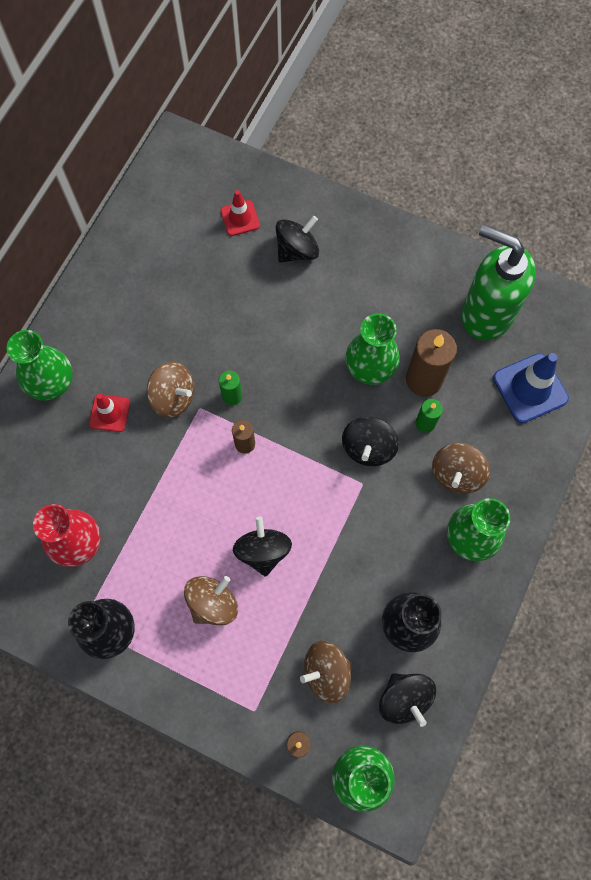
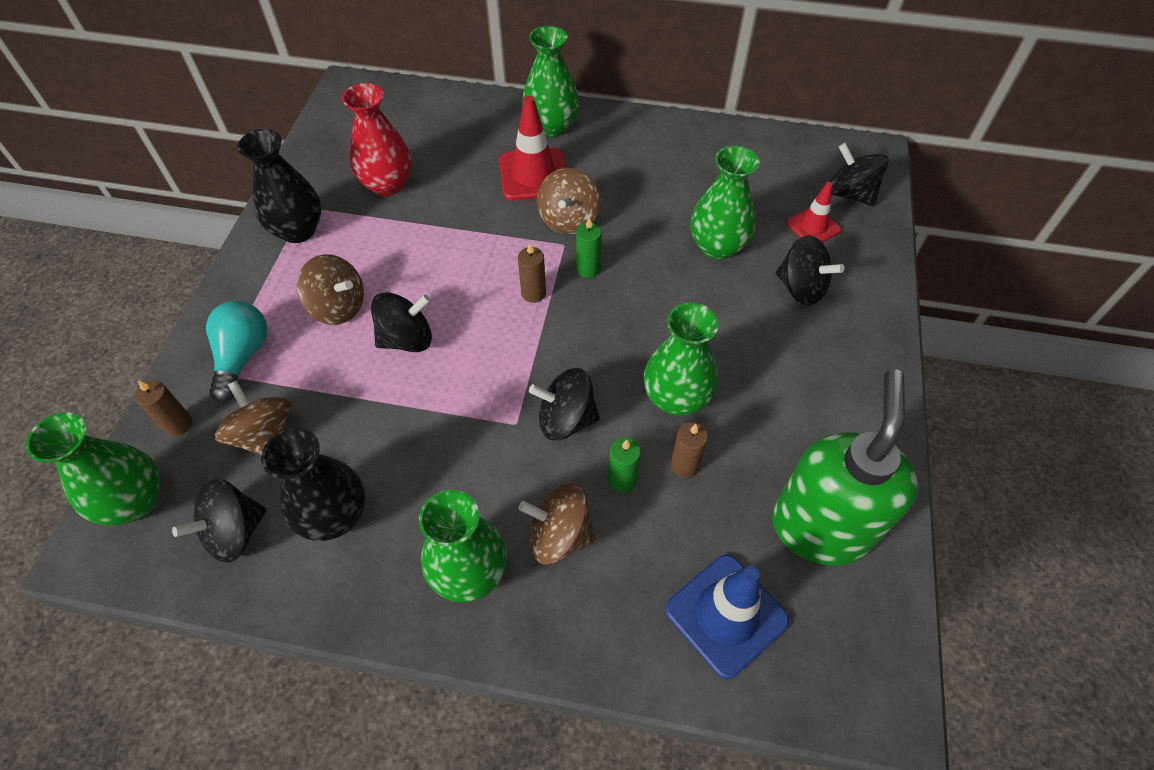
camera: 75 degrees right, 15 degrees down
red traffic cone [89,394,130,432] -> red traffic cone [499,96,566,201], size x1.66
brown candle [406,329,457,397] -> brown candle [670,422,708,478], size x0.54
none -> turquoise light bulb [206,301,267,402]
none -> green vase [690,146,759,260]
none -> black spinning top [830,143,889,206]

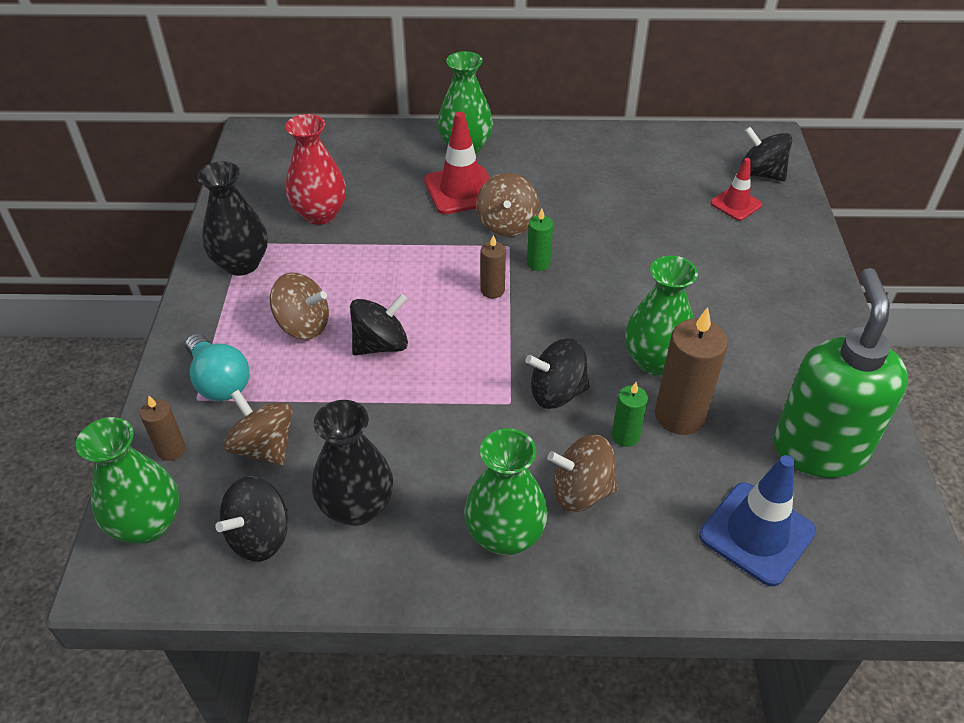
camera: 10 degrees left, 10 degrees down
turquoise light bulb [206,301,267,402] -> turquoise light bulb turned 150 degrees clockwise [185,333,250,401]
brown candle [670,422,708,478] -> brown candle [655,307,728,435], size x1.85
green vase [690,146,759,260] -> none
black spinning top [776,235,844,305] -> none

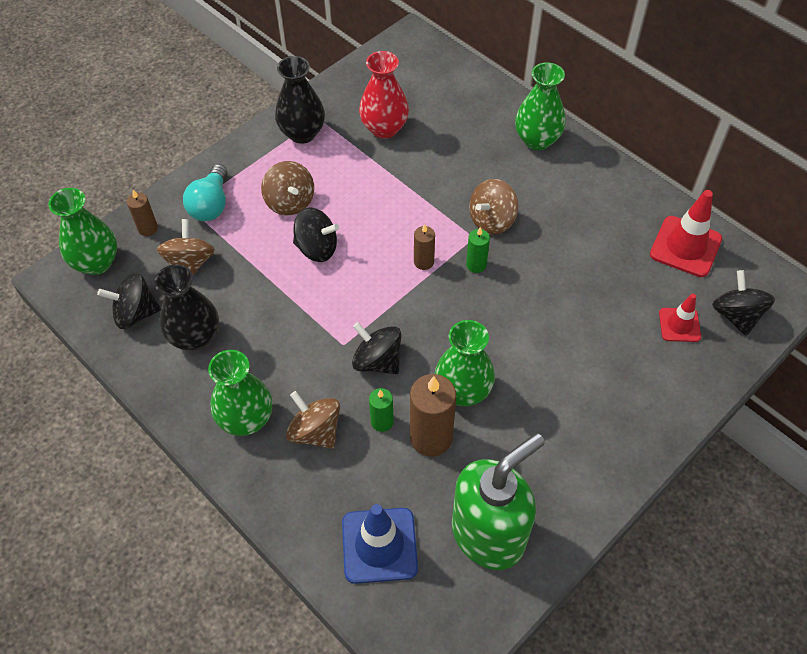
camera: 45 degrees right, 10 degrees up
red traffic cone [424,111,490,214] -> red traffic cone moved to [650,190,722,277]

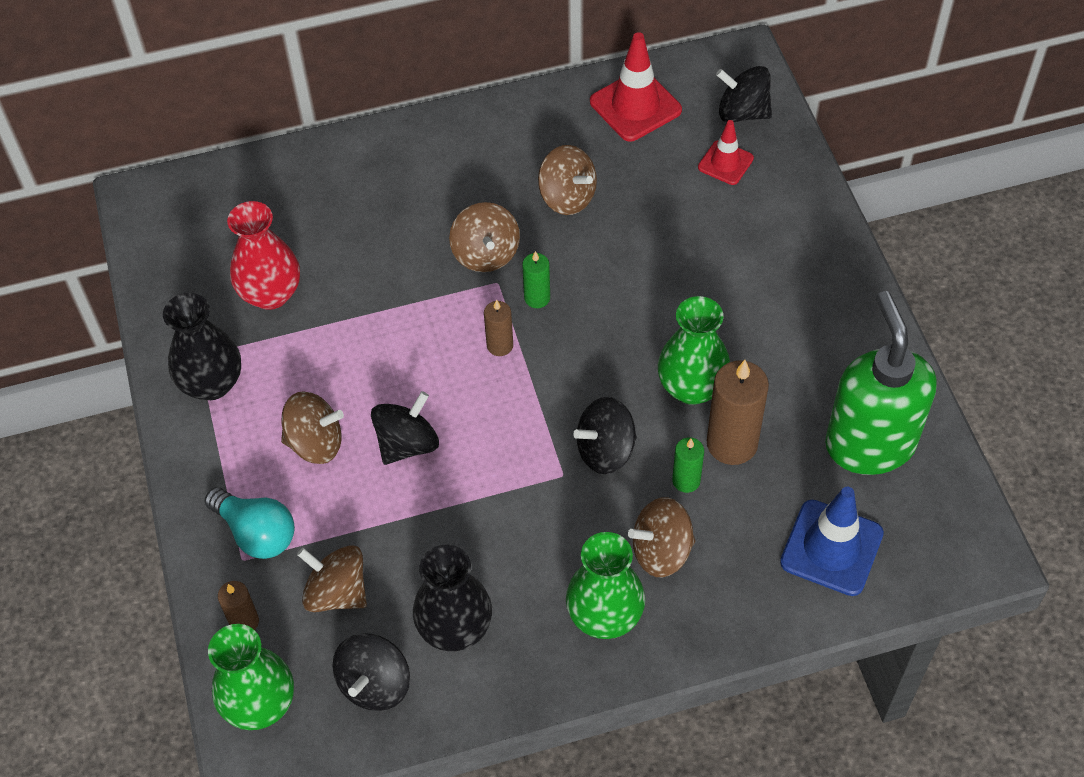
camera: 60 degrees left, 0 degrees up
green vase [515,62,566,150] -> none
none -> brown spinning top [538,145,597,215]

